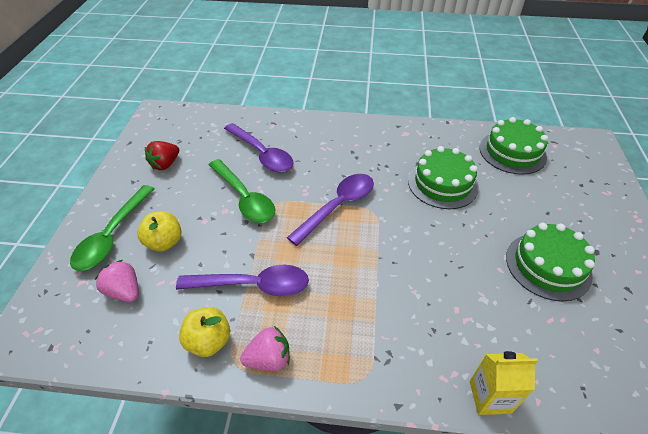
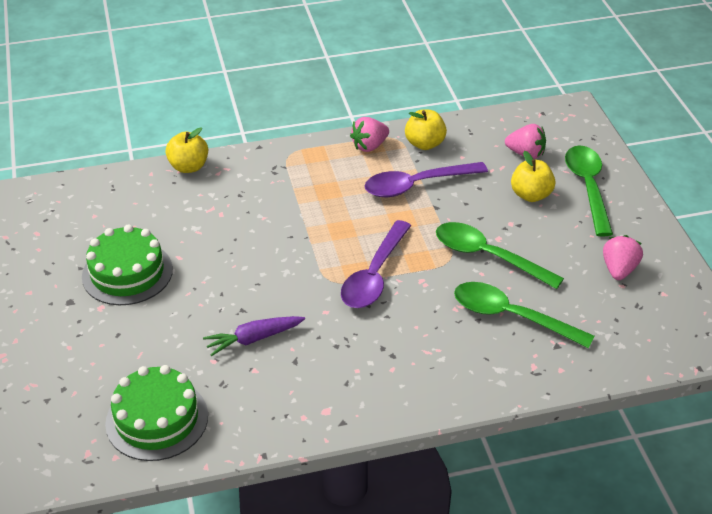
camera: 160 degrees right, 5 degrees down
red strawberry [145,141,179,170] -> pink strawberry [603,235,643,280]
purple spoon [224,123,294,173] -> green spoon [454,282,595,348]
green cake [408,146,479,209] -> purple carrot [203,316,305,356]
yellow carton [470,351,538,415] -> yellow apple [166,127,208,173]

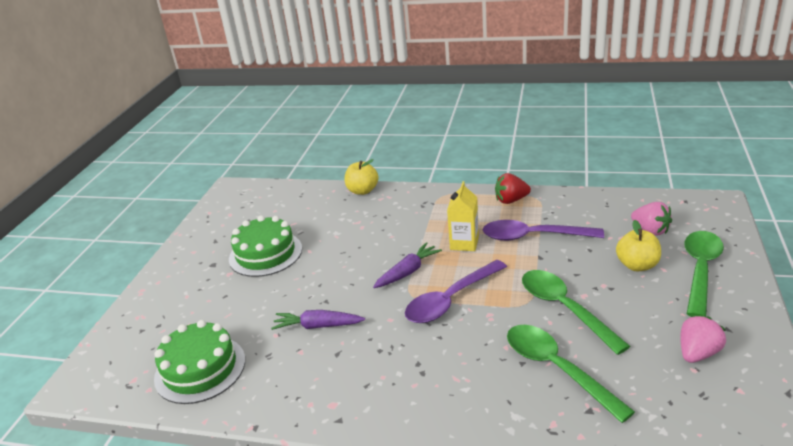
camera: 30 degrees right, 10 degrees down
pink strawberry [350,117,389,152] -> red strawberry [495,173,531,204]
yellow apple [405,109,447,150] -> none
none -> purple carrot [373,242,442,288]
none -> yellow carton [447,181,479,251]

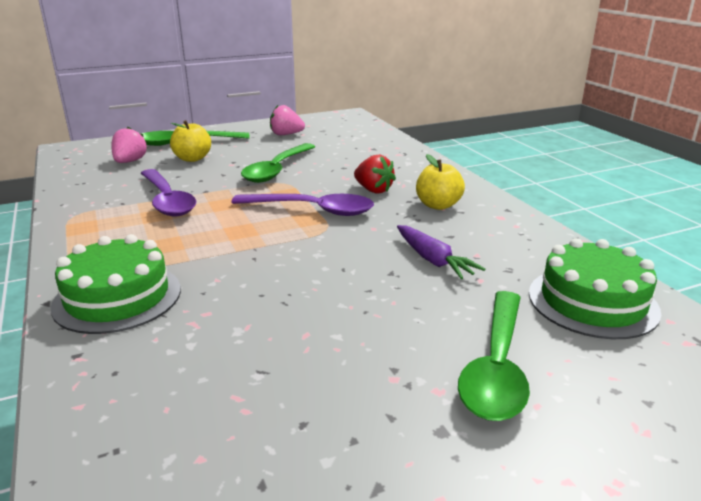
camera: 130 degrees left, 5 degrees down
green cake [229,215,302,277] -> green cake moved to [51,234,181,334]
yellow apple [345,159,379,195] -> yellow apple moved to [416,154,465,210]
purple carrot [373,242,442,288] -> none
yellow carton [447,181,479,251] -> none
red strawberry [495,173,531,204] -> red strawberry moved to [354,155,396,194]
green spoon [507,325,635,423] -> green spoon moved to [458,291,530,421]

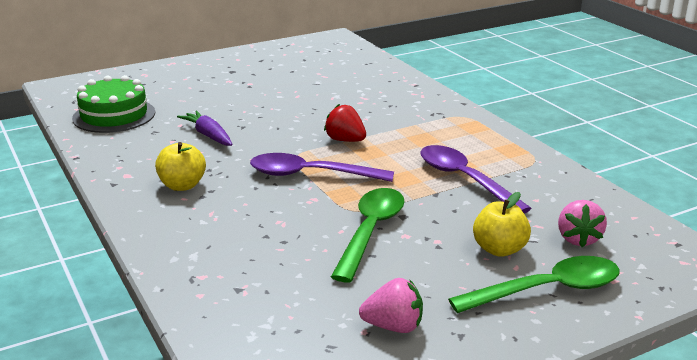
camera: 175 degrees right, 0 degrees up
green cake [51,234,181,334] -> none
red strawberry [354,155,396,194] -> red strawberry moved to [324,104,366,142]
green spoon [458,291,530,421] -> none

